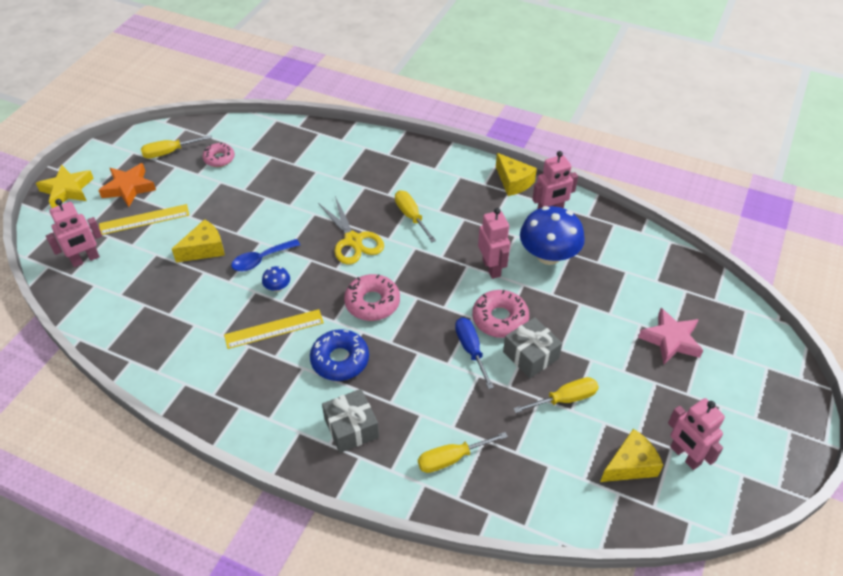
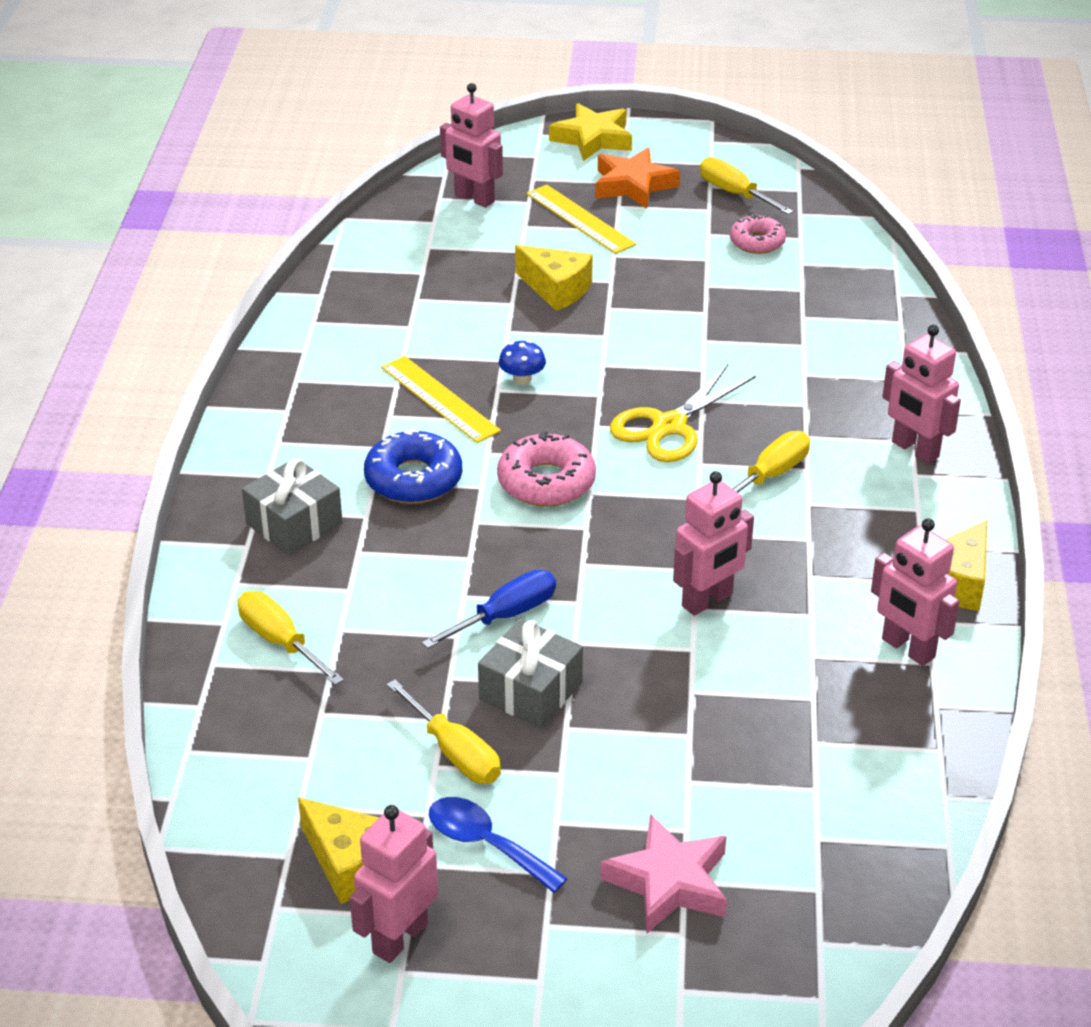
camera: 70 degrees right, 10 degrees down
blue spoon [231,239,300,271] -> blue spoon moved to [429,797,568,893]
pink donut [472,290,529,338] -> none
blue mushroom [520,206,585,265] -> none
none -> pink robot [882,325,961,464]

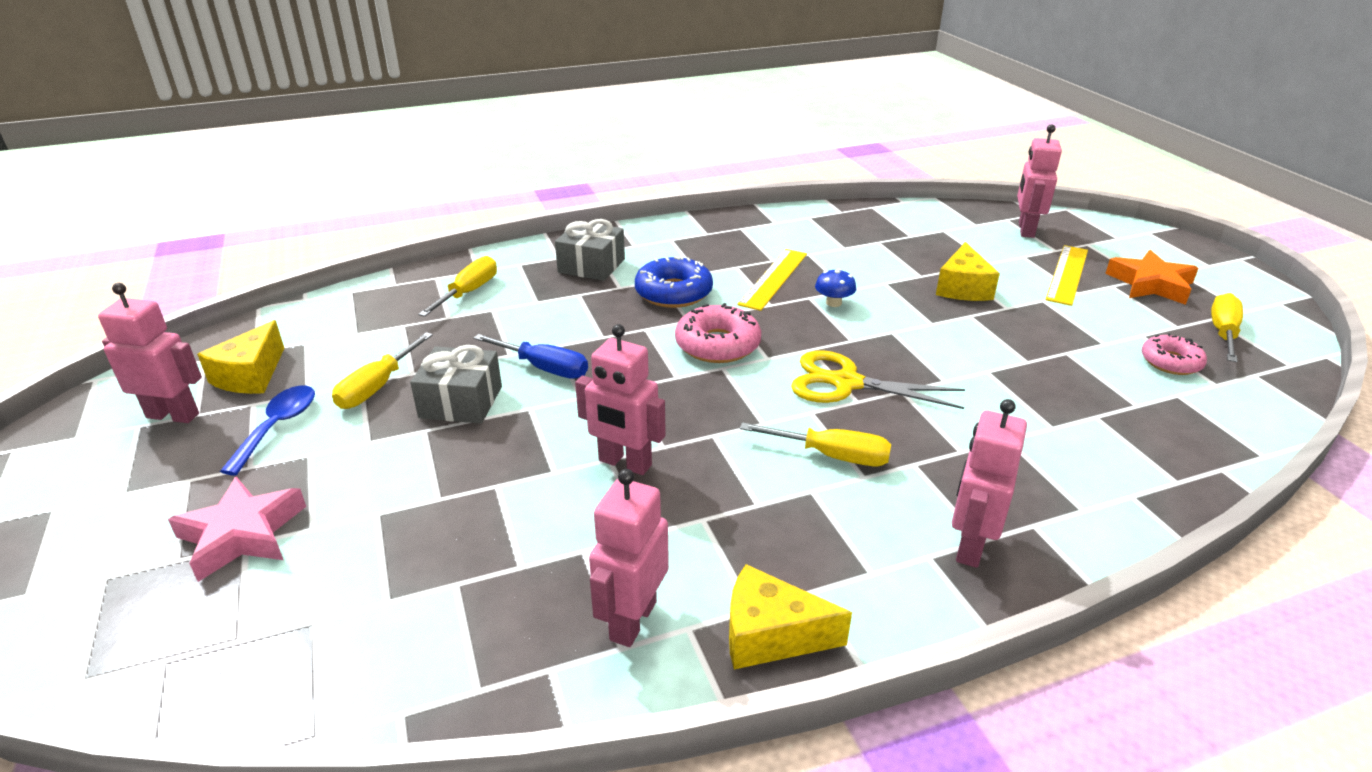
camera: 65 degrees right, 5 degrees down
yellow star [549,103,632,161] -> none

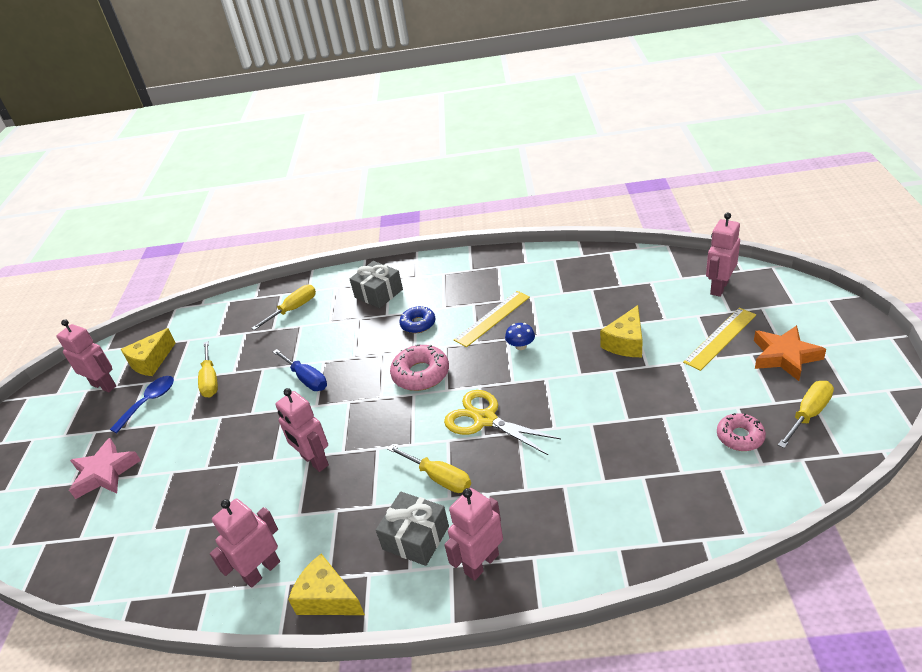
camera: 25 degrees right, 5 degrees up
yellow screwdriver [332,332,433,409] -> yellow screwdriver turned 60 degrees counterclockwise [198,341,218,398]
grey gift [410,345,502,424] -> grey gift moved to [376,492,449,566]
blue donut [635,256,713,308] -> blue donut [399,306,435,333], size x0.66

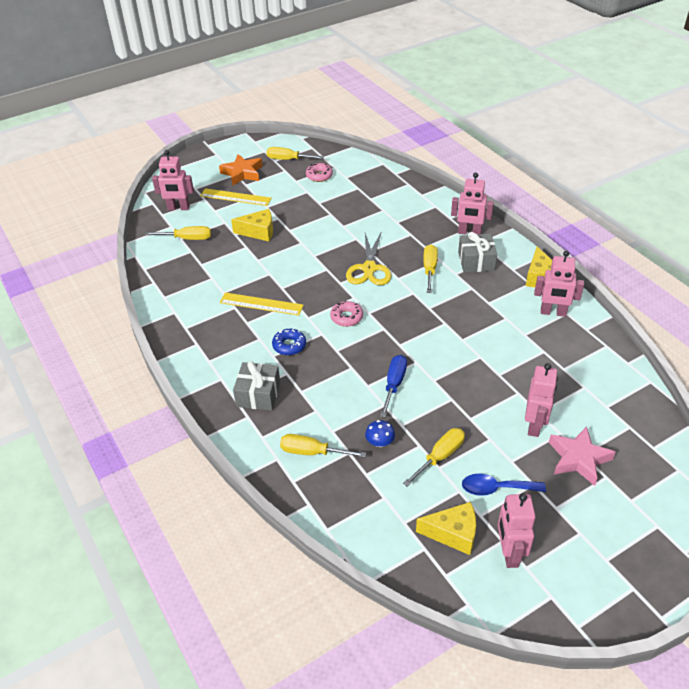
camera: 125 degrees left, 5 degrees up
pink robot [275,388,329,472] -> pink robot moved to [525,363,558,437]
pink donut [390,344,449,391] -> pink donut [330,300,363,327], size x0.66
blue mushroom [505,323,535,350] -> blue mushroom moved to [365,420,395,447]
none -> yellow screwdriver [145,226,211,240]

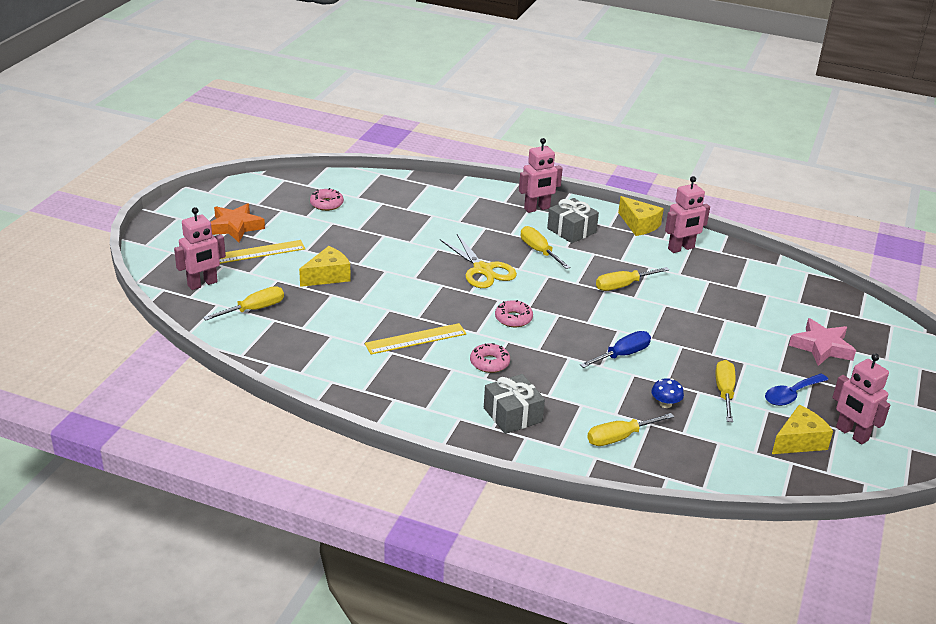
camera: 40 degrees left, 10 degrees down
yellow screwdriver [267,147,324,160] -> yellow screwdriver moved to [596,267,669,291]
blue donut [272,329,306,356] -> pink donut [470,343,510,373]
blue screwdriver [380,355,407,417] -> blue screwdriver turned 75 degrees clockwise [580,331,651,368]
pink robot [525,363,558,437] -> none

